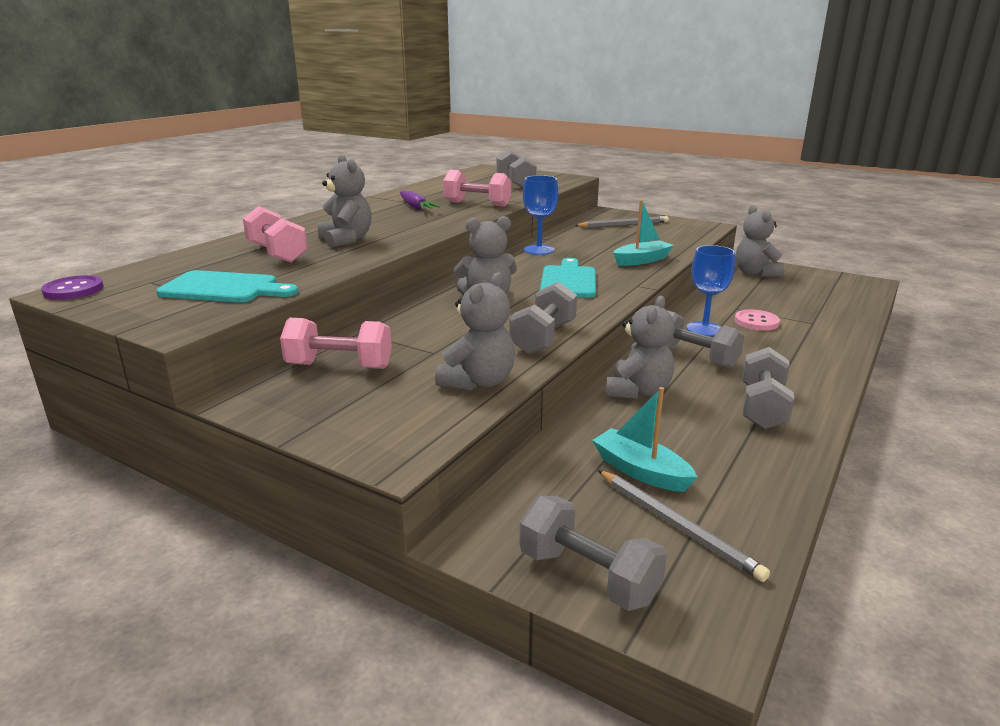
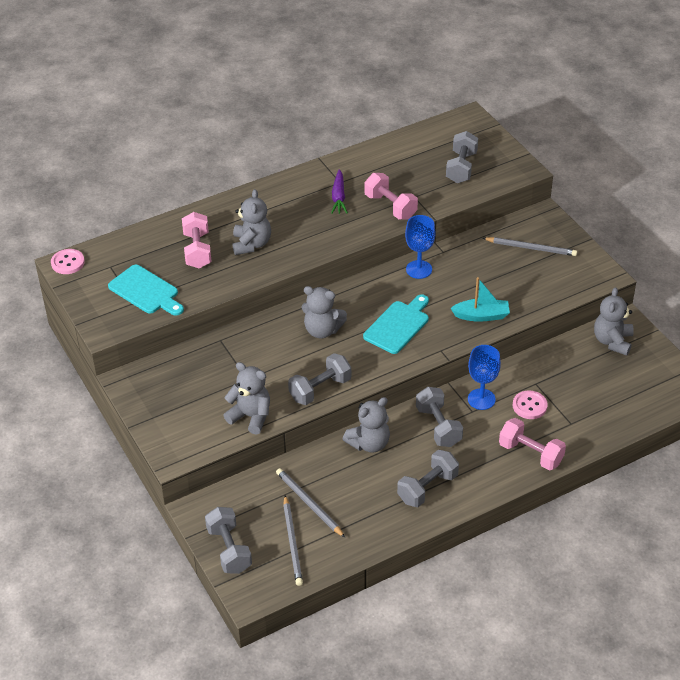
camera: 30 degrees right, 20 degrees up
purple button [41,275,104,300] -> pink button [51,249,85,274]
pink dumbbell [280,318,392,369] -> pink dumbbell moved to [499,418,566,470]
grey teddy bear [435,272,515,391] -> grey teddy bear turned 120 degrees counterclockwise [223,362,270,435]
turquoise boat [592,387,697,492] -> grey pencil [276,468,345,538]

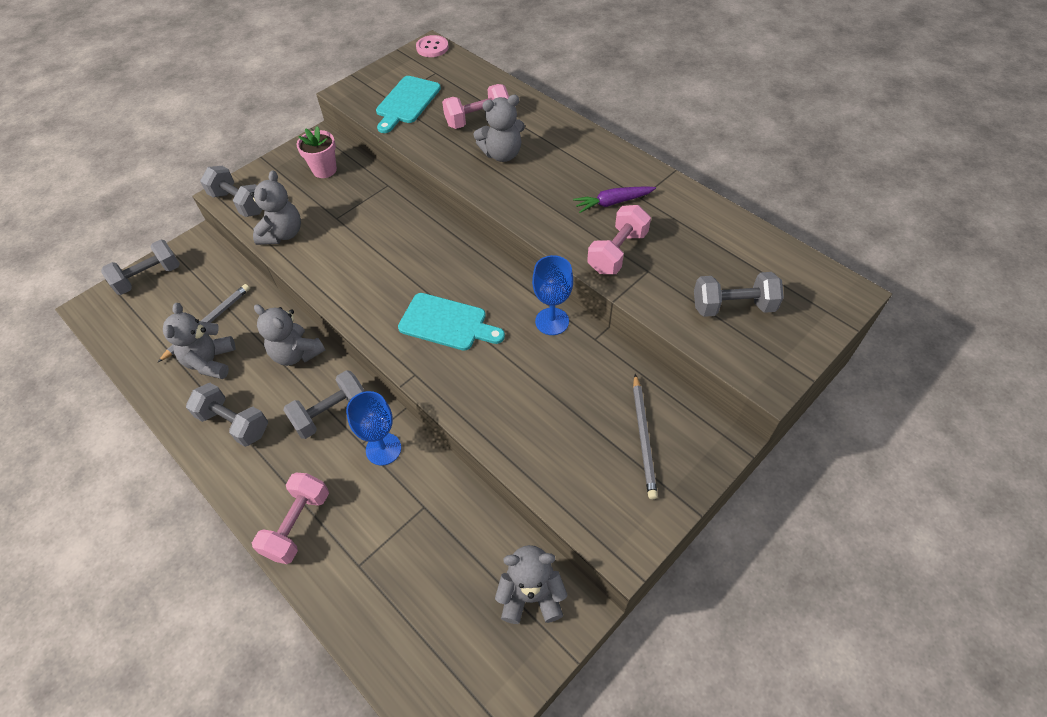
camera: 75 degrees right, 10 degrees up
grey pencil [283,495,303,586] -> none
grey dumbbell [288,353,351,405] -> grey dumbbell moved to [200,166,262,217]
grey teddy bear [301,286,347,339] -> grey teddy bear moved to [163,303,235,379]
turquoise boat [450,277,510,322] -> none
pink button [513,391,548,419] -> none
none -> pink flower pot [296,126,337,178]

